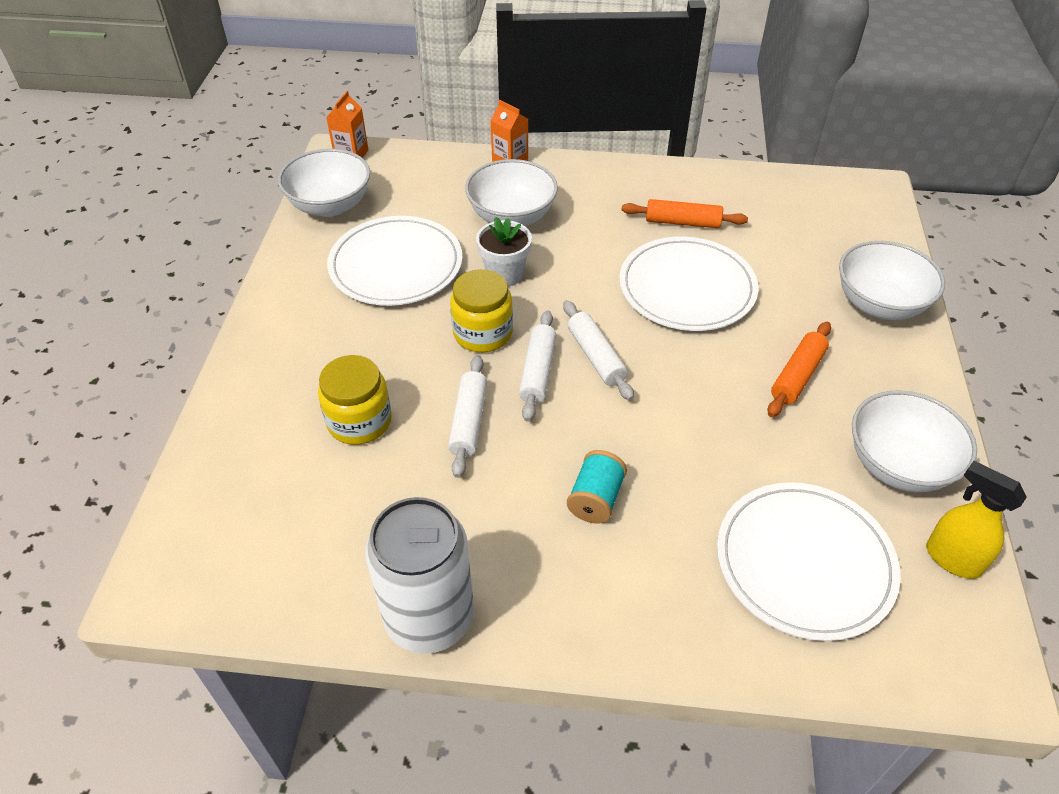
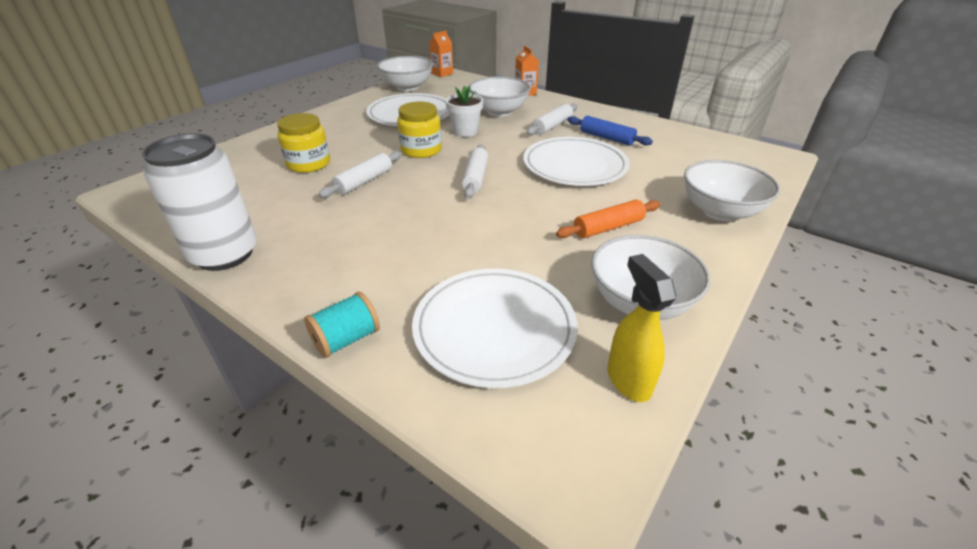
camera: 30 degrees right, 10 degrees down
white rolling pin [519,310,556,422] -> white rolling pin moved to [526,103,577,135]
turquoise spool [567,450,627,524] -> turquoise spool moved to [304,292,380,358]
orange rolling pin [622,199,748,228] -> blue rolling pin [567,116,653,146]

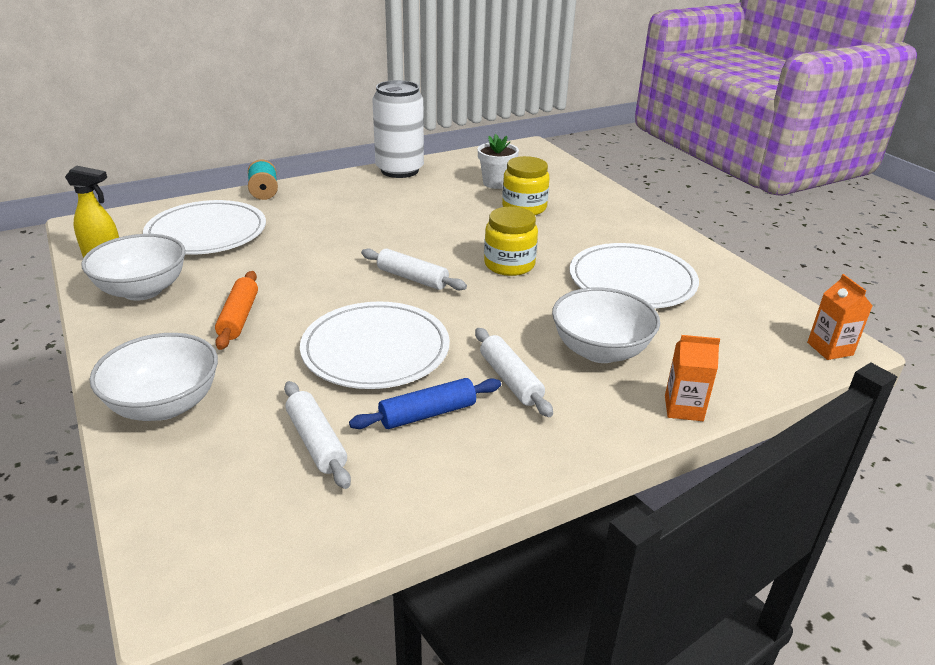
camera: 115 degrees right, 5 degrees down
white rolling pin [318,151,402,198] -> white rolling pin moved to [284,381,351,489]
white bowl [377,56,433,91] -> none
white flower pot [445,86,483,137] -> white flower pot moved to [478,134,519,189]

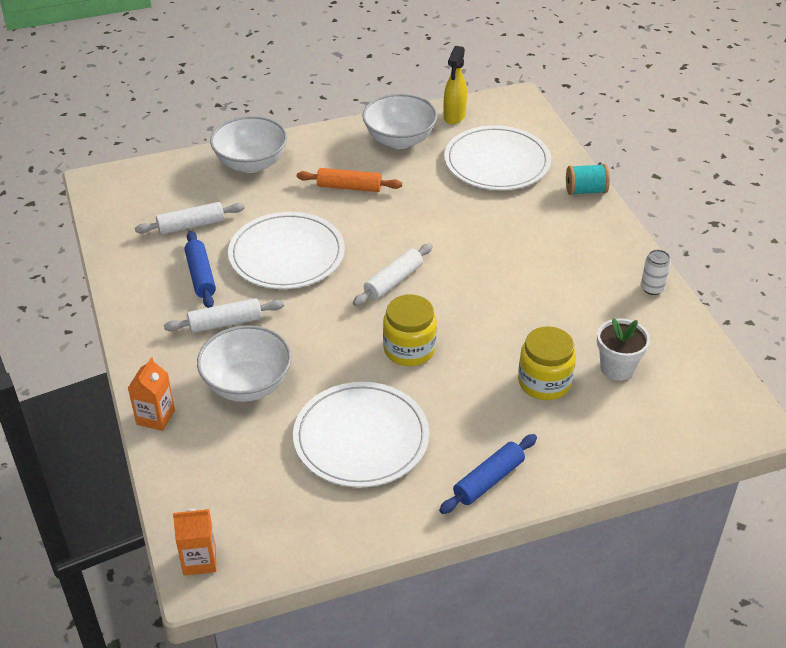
camera: 100 degrees right, 10 degrees up
white can [372,80,424,178] -> white can [641,250,671,295], size x0.42
none -> blue rolling pin [439,434,537,514]

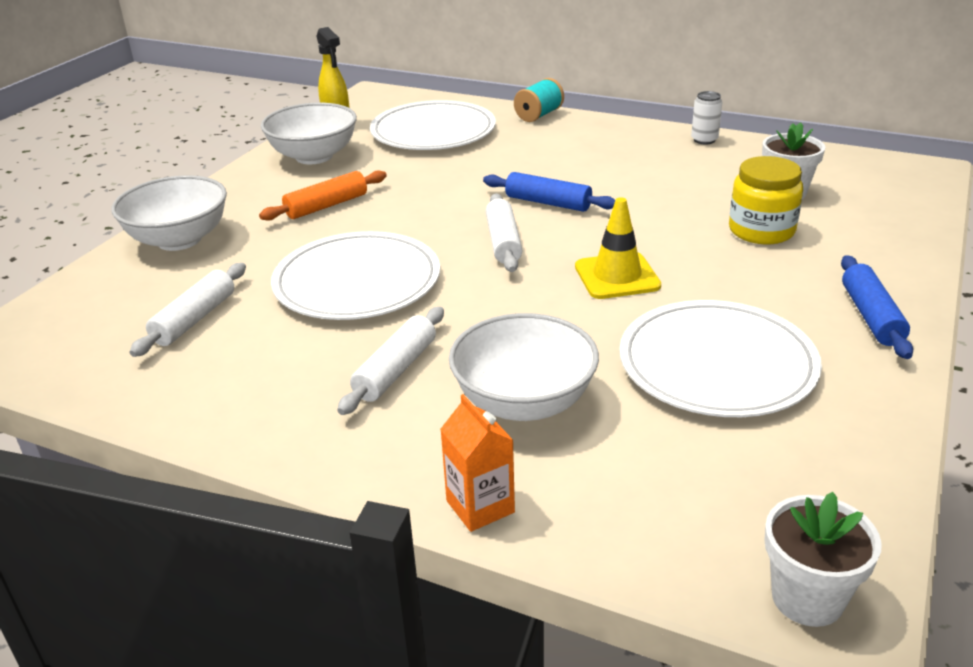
camera: 45 degrees left, 10 degrees down
orange carton [173,508,216,576] -> white flower pot [764,492,882,627]
blue rolling pin [184,231,216,308] -> blue rolling pin moved to [483,172,615,212]
yellow jar [383,294,437,366] -> yellow traffic cone [575,197,661,299]

